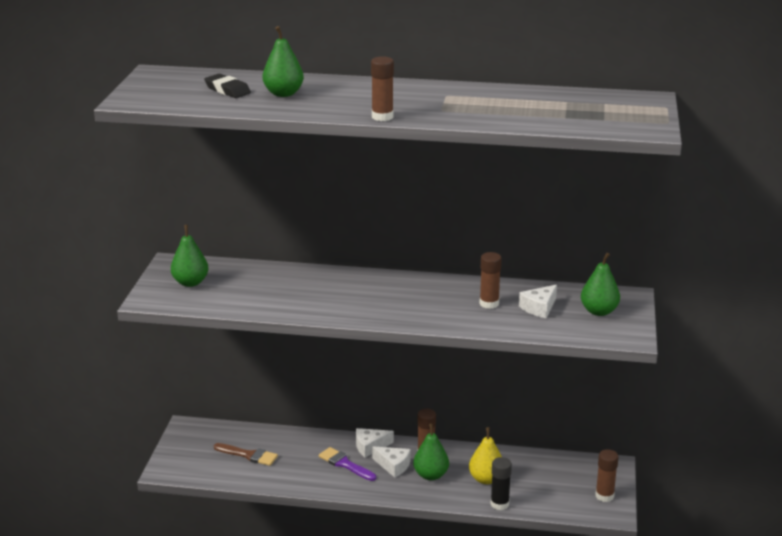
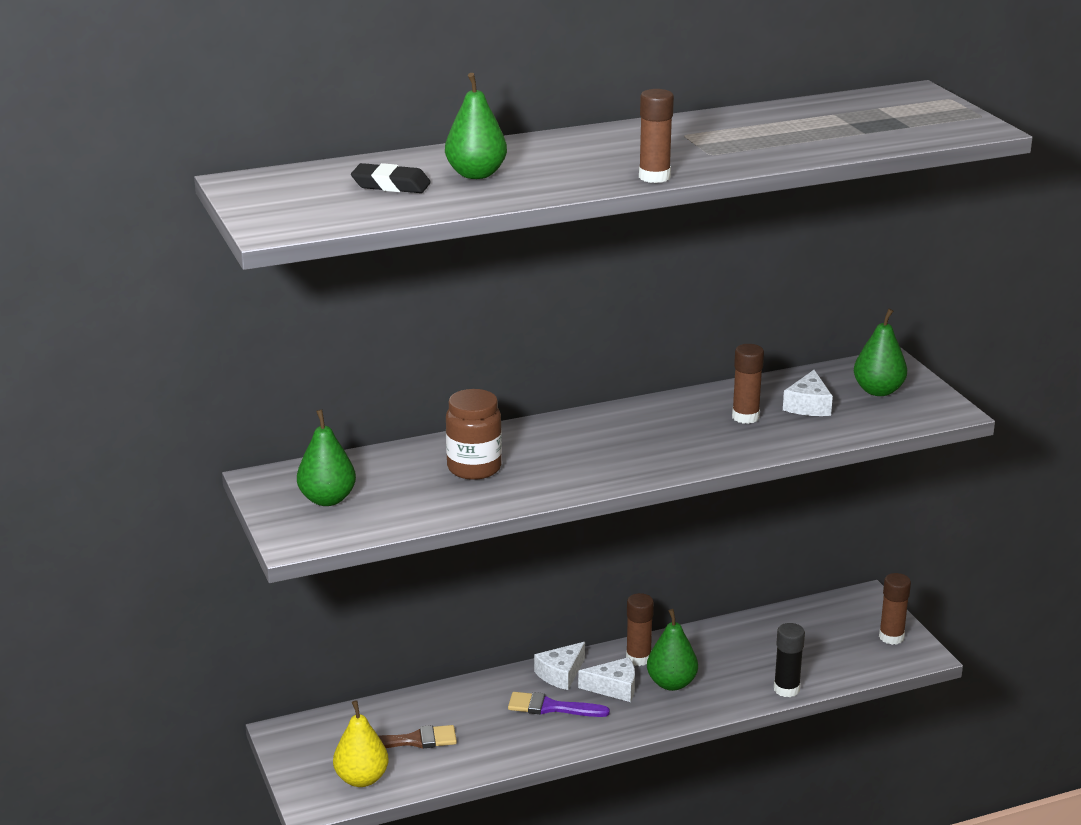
camera: 30 degrees left, 0 degrees up
yellow pear [469,427,502,485] -> yellow pear moved to [333,700,388,787]
none -> brown jar [446,389,502,480]

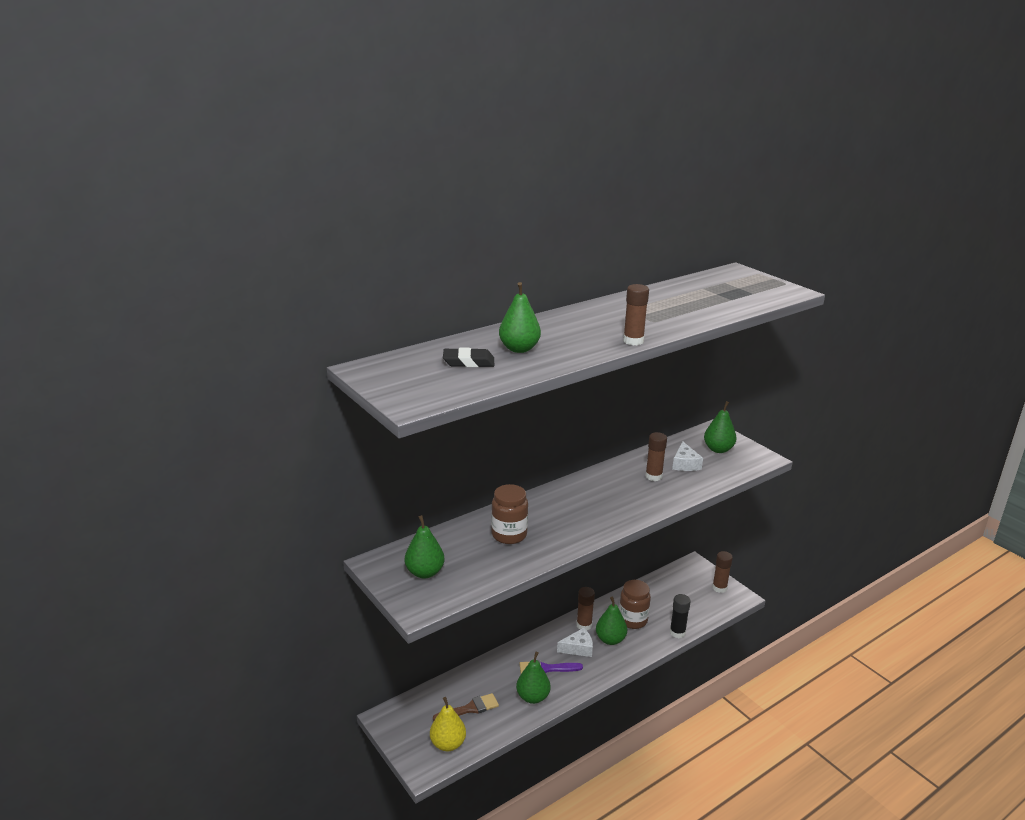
camera: 15 degrees left, 0 degrees up
white cheese [534,642,585,690] -> none
none -> green pear [516,652,551,704]
none -> brown jar [619,580,651,629]

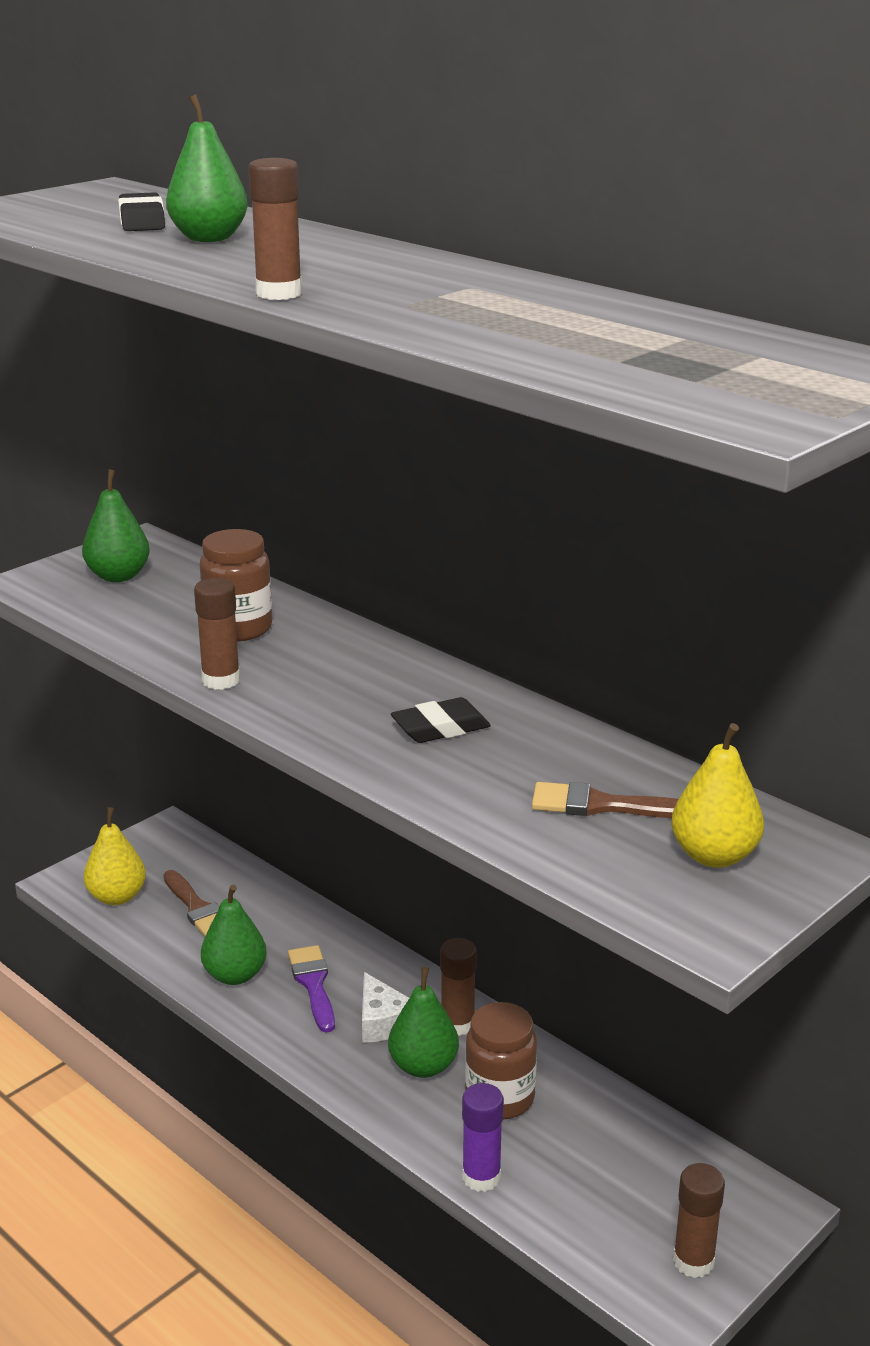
camera: 80 degrees right, 0 degrees up
brown glue stick [645,432,667,481] -> brown glue stick moved to [194,578,240,690]
black glue stick [670,594,691,638] -> purple glue stick [462,1083,504,1192]
white cheese [672,441,703,471] -> brown brush [532,782,678,818]
green pear [704,401,736,453] -> yellow pear [671,723,764,868]
none -> black eraser [391,697,491,743]

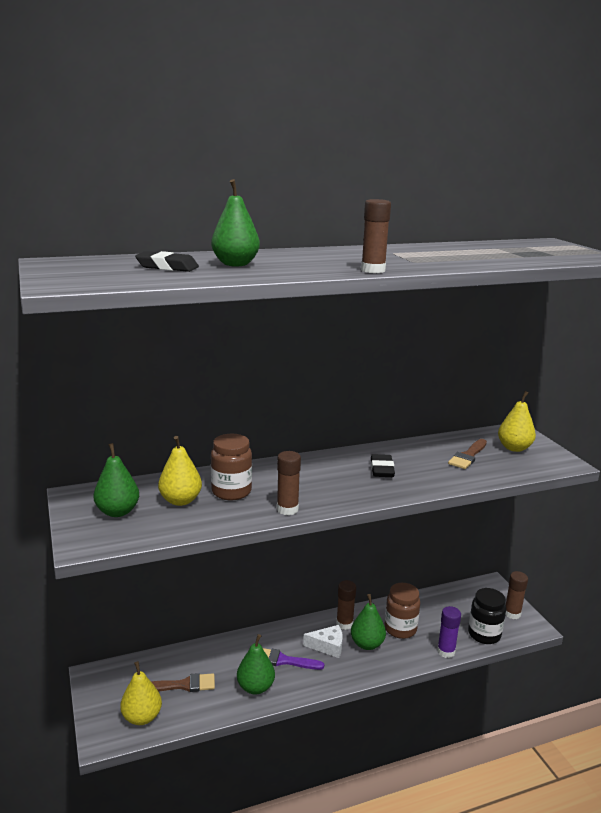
camera: 65 degrees left, 5 degrees down
none -> yellow pear [158,436,202,506]
none -> black jar [468,588,506,644]

